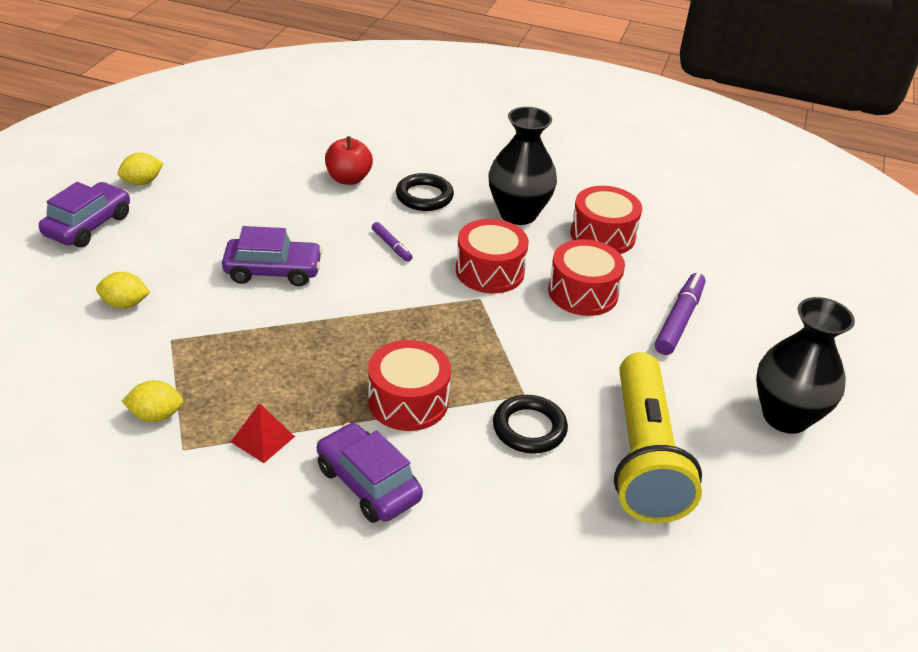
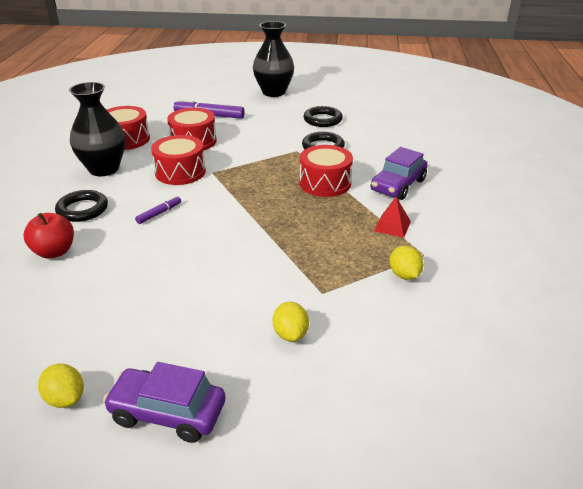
camera: 100 degrees left, 5 degrees down
purple car [222,226,323,287] -> none
yellow flashlight [614,352,702,523] -> black ring [304,106,343,127]

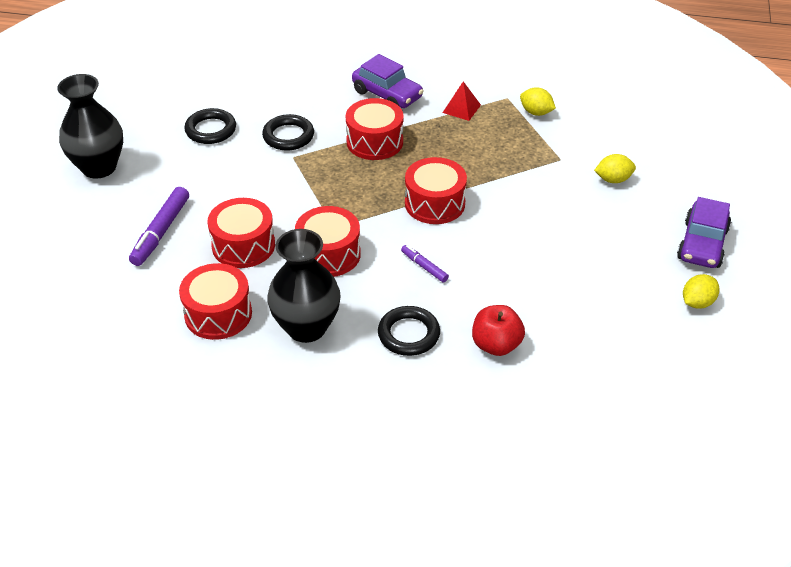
camera: 85 degrees left, 10 degrees up
yellow lemon [390,246,423,280] -> yellow lemon turned 45 degrees clockwise [520,87,556,116]
none -> red drum [405,157,467,224]

